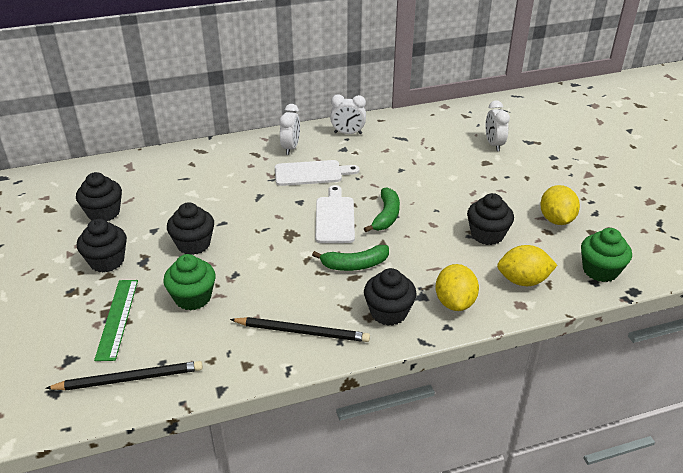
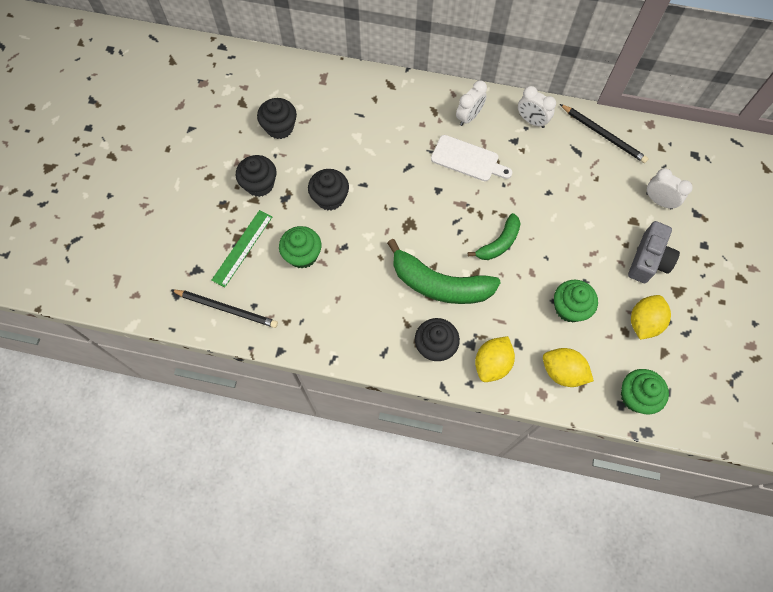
camera: 30 degrees right, 30 degrees up
black pencil [230,317,370,342] -> black pencil moved to [560,104,649,163]
green banana [312,245,389,271] -> green banana [387,239,501,304], size x1.73
white cutting board [315,185,355,243] -> none
black cupcake [467,193,514,245] -> green cupcake [554,280,598,322]
white clock [485,100,510,151] -> white clock turned 105 degrees clockwise [646,168,693,209]
none -> grey camera [628,221,680,283]

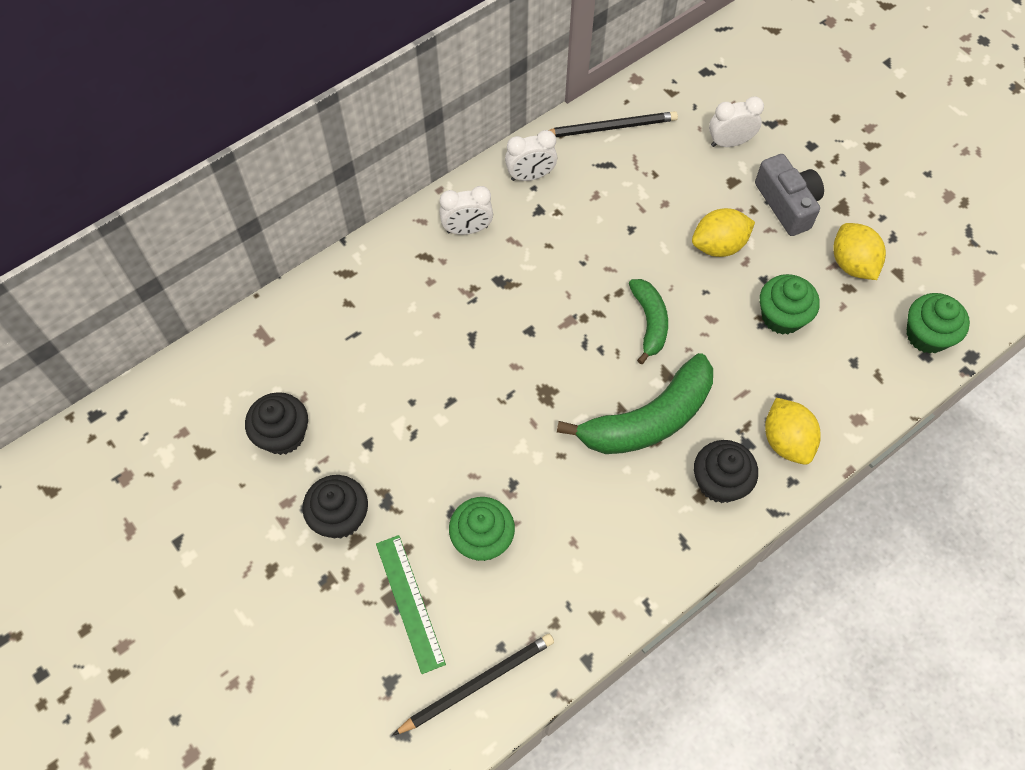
camera: 50 degrees left, 5 degrees down
black cupcake [308,169,349,211] -> none
white cutting board [431,135,512,181] -> none
white clock [456,80,487,126] -> white clock turned 90 degrees clockwise [439,186,493,235]
yellow lemon [543,348,594,387] -> yellow lemon moved to [692,208,755,257]

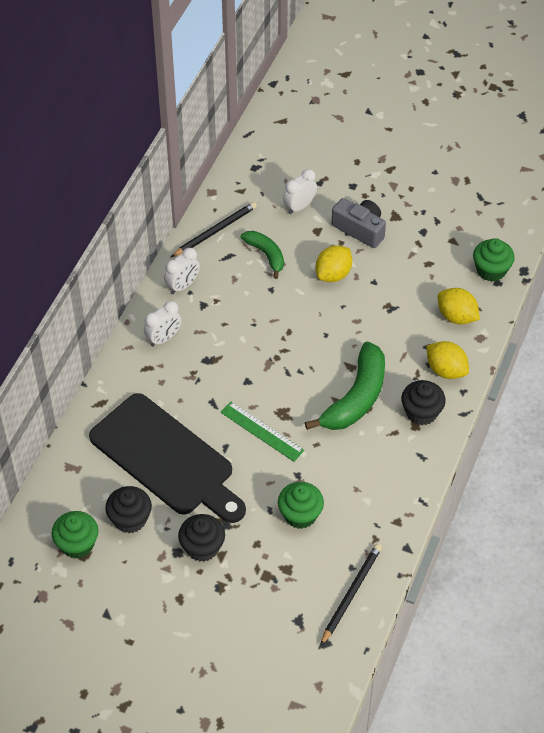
camera: 30 degrees left, 10 degrees down
green ruler [376,535,446,674] -> green ruler moved to [220,402,304,462]
green banana [629,279,668,364] -> green banana moved to [240,231,284,279]
green cupcake [760,274,820,335] -> green cupcake moved to [52,511,98,559]
yellow lemon [834,223,886,280] -> yellow lemon moved to [437,288,480,325]
none -> black cutting board [89,393,246,523]

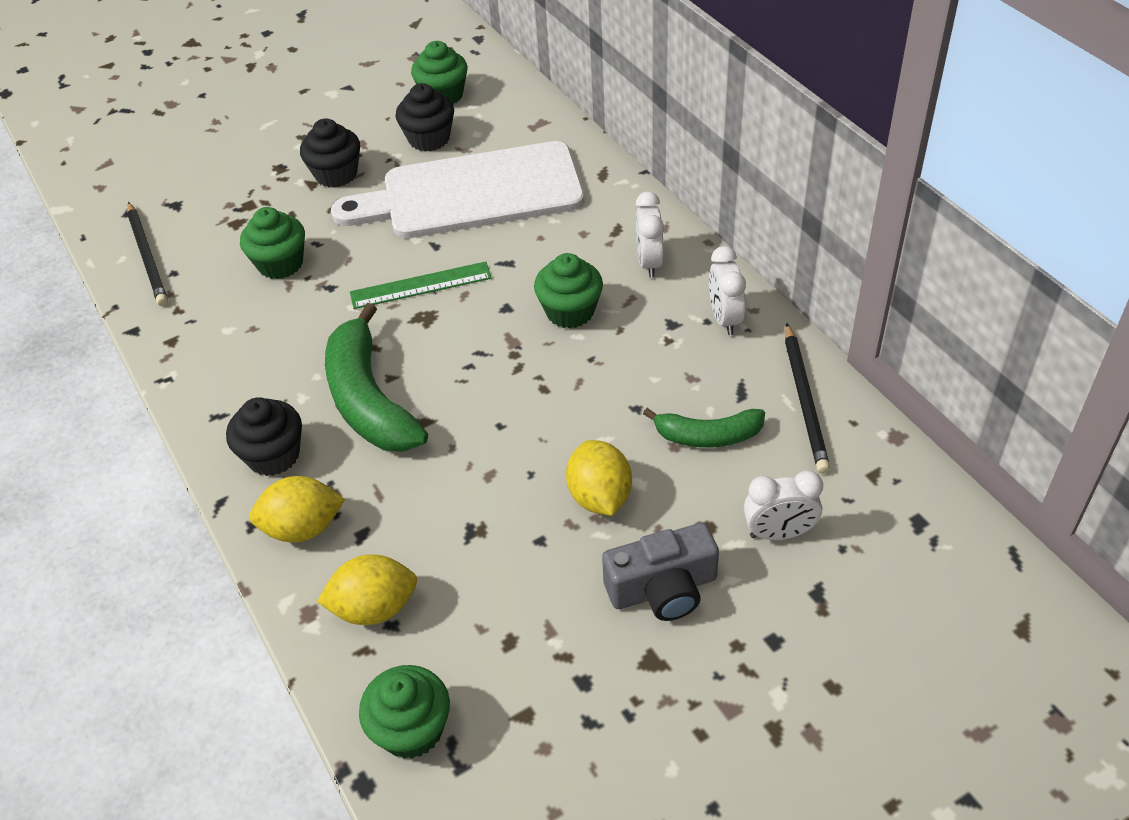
camera: 130 degrees right, 5 degrees down
black cutting board [89,393,246,523] -> white cutting board [331,141,584,238]
white clock [283,169,317,214] -> white clock turned 90 degrees clockwise [744,470,823,540]
none -> green cupcake [534,253,603,329]

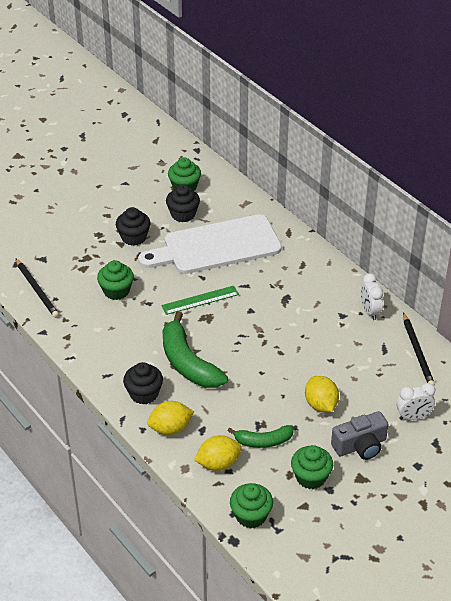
camera: 10 degrees left, 5 degrees down
green cupcake [534,253,603,329] -> green cupcake moved to [291,445,333,489]
white clock [636,192,664,278] -> none
green banana [643,408,765,447] -> green banana moved to [228,425,294,448]

